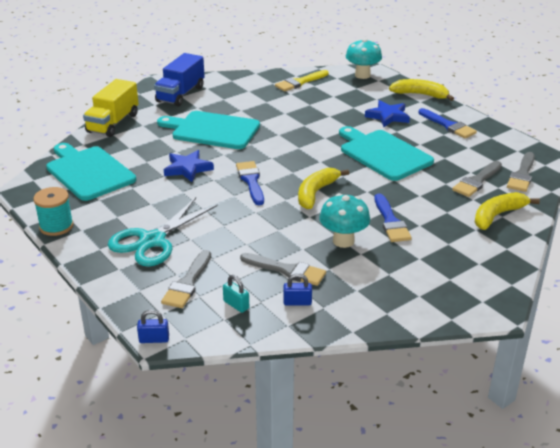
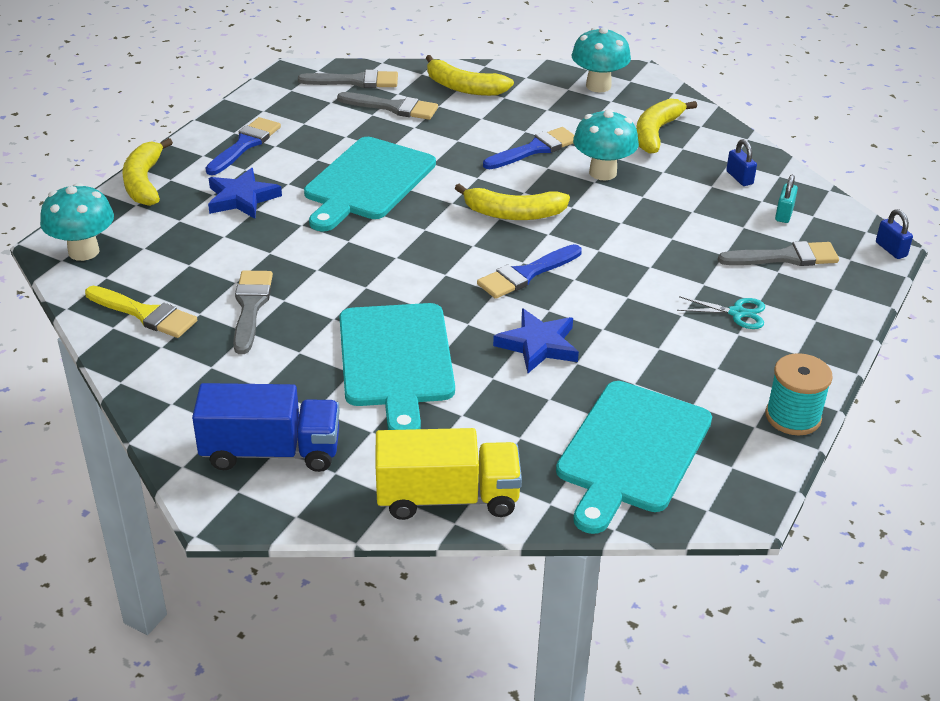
camera: 115 degrees left, 5 degrees up
turquoise scissors [108,197,218,266] -> turquoise scissors [677,296,765,329], size x0.48
grey brush [240,253,326,286] -> grey brush moved to [233,271,273,354]
none -> turquoise mushroom [572,27,631,92]
none -> yellow banana [636,99,697,154]

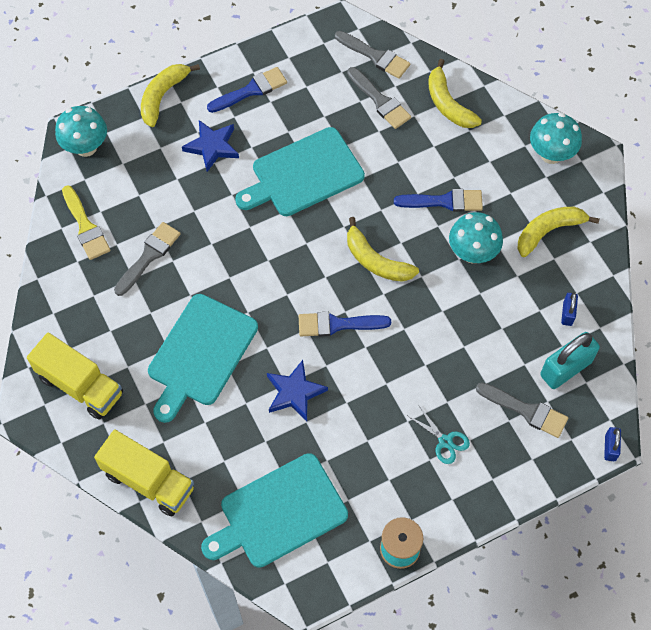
camera: 35 degrees right, 25 degrees up
blue truck [192,383,340,472] -> yellow truck [27,333,123,420]
turquoise padlock [775,175,798,223] -> turquoise padlock [540,332,600,389], size x1.94

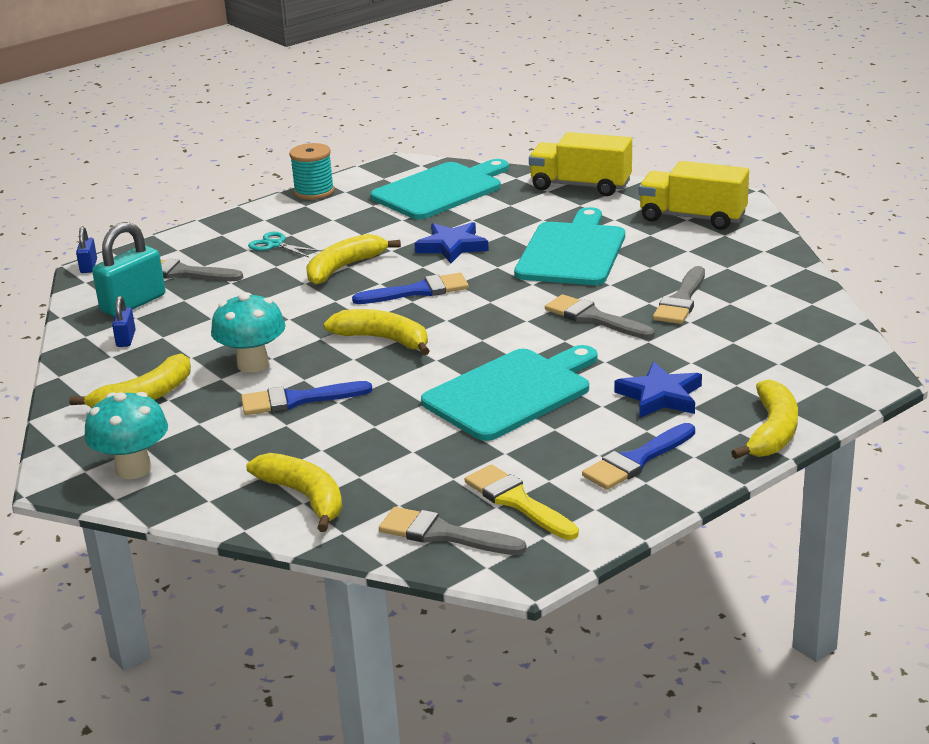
camera: 170 degrees right, 35 degrees down
turquoise mushroom [55,106,107,157] -> none
yellow brush [62,185,111,260] -> yellow brush moved to [465,464,579,540]
grey brush [347,67,411,129] -> grey brush moved to [545,294,655,339]
none -> yellow banana [306,234,401,285]

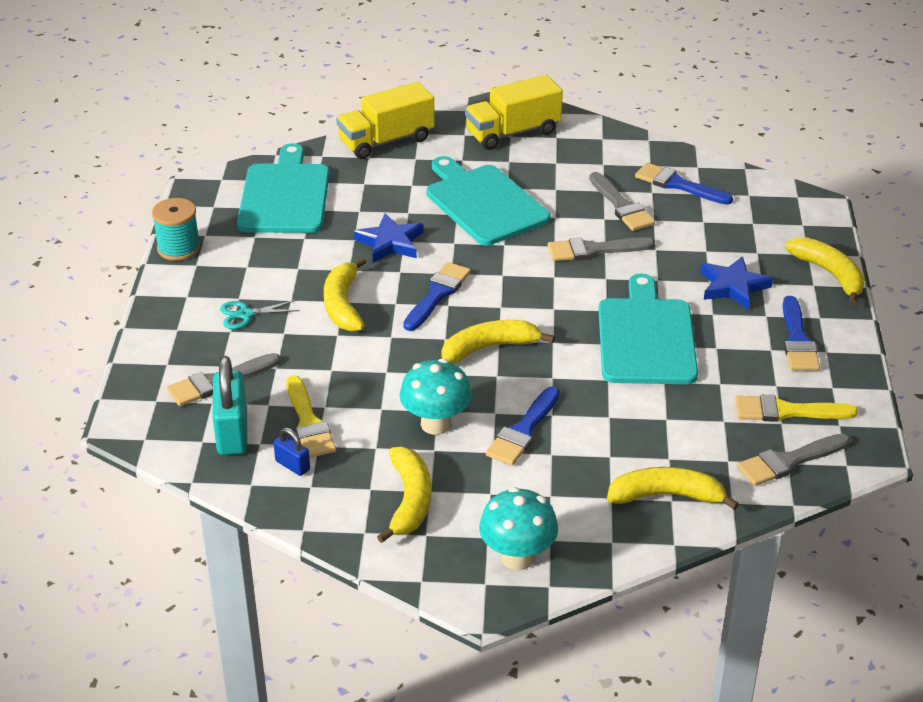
camera: 50 degrees left, 10 degrees up
blue padlock [76,226,97,273] -> none
none -> yellow brush [286,375,336,458]
none -> blue brush [635,163,733,205]

